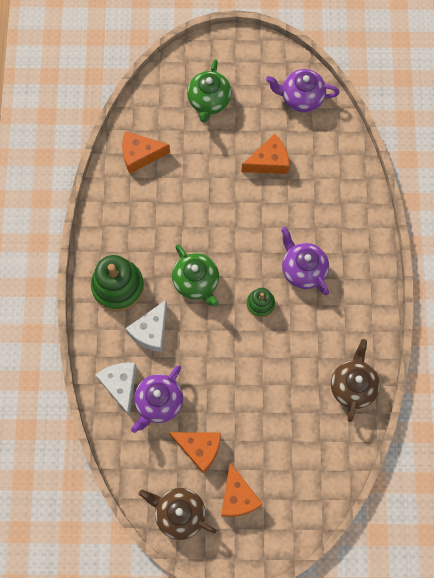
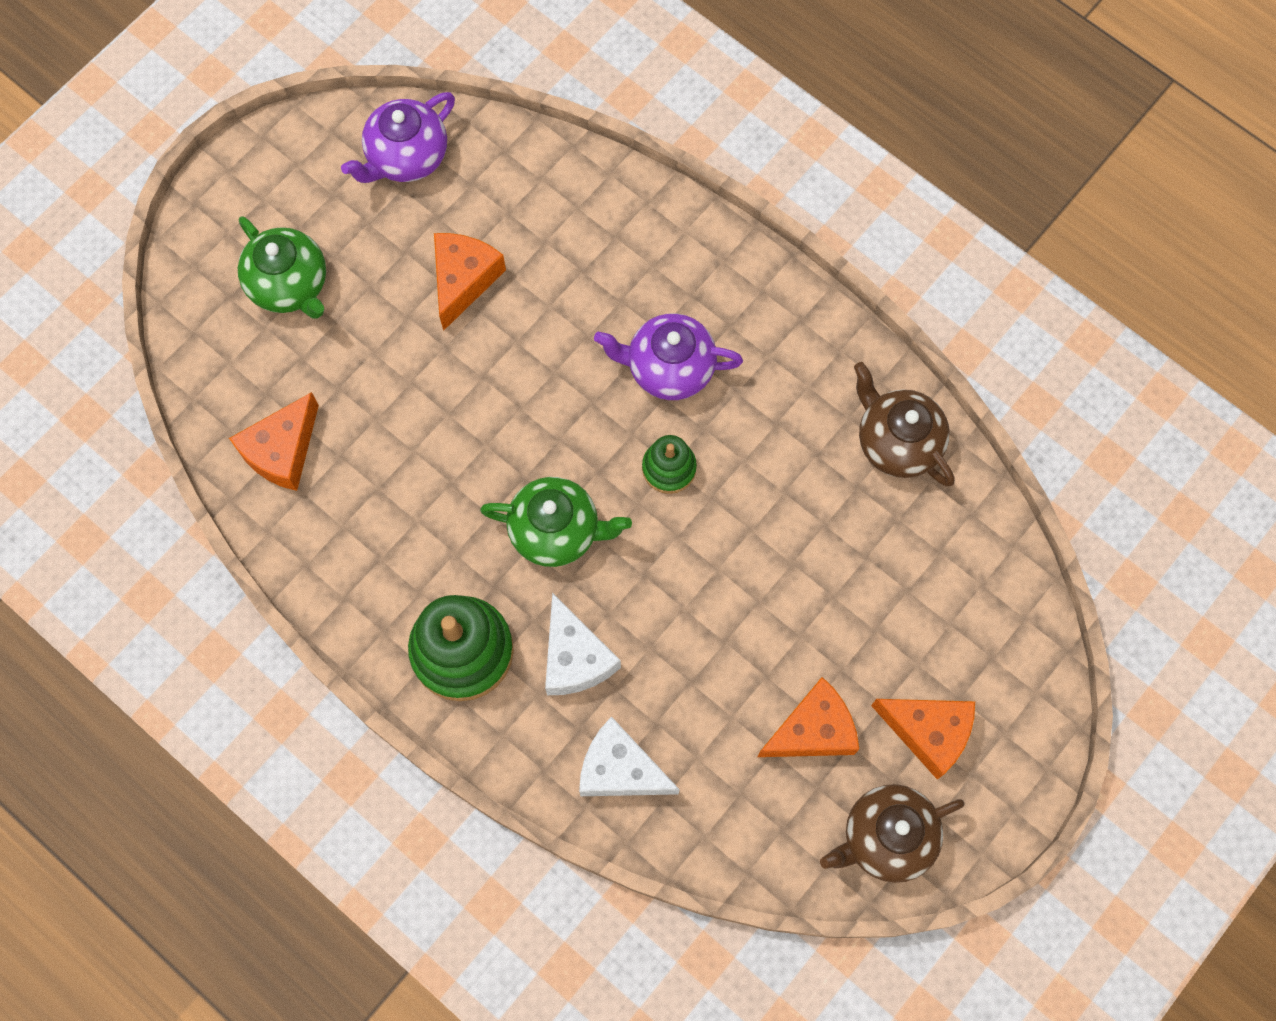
camera: 50 degrees left, 0 degrees up
purple teapot [131,365,183,433] -> none

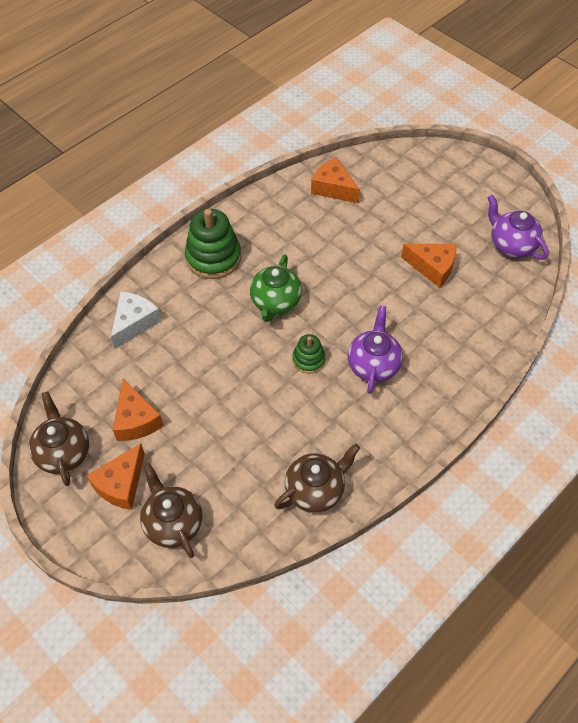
camera: 95 degrees right, 15 degrees down
green teapot [238,216,326,318] -> none
white cheese [545,593,621,695] -> none
none -> brown teapot [140,463,202,558]

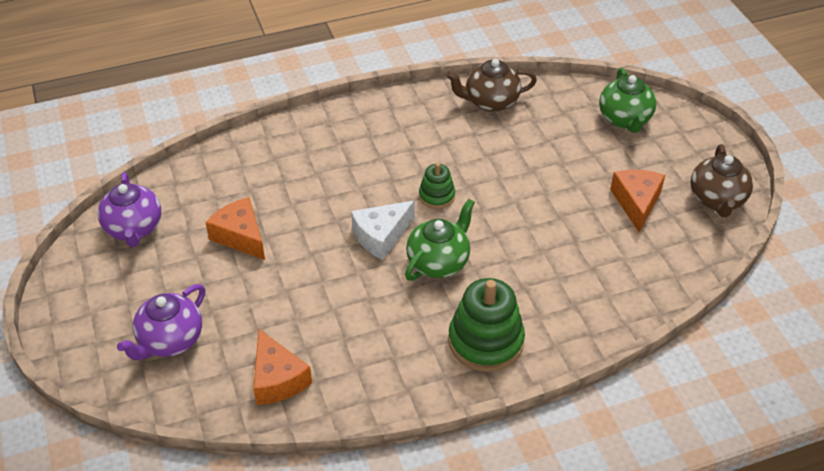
camera: 155 degrees left, 10 degrees down
orange cheese [87,443,145,510] -> none
white cheese [111,292,161,349] -> white cheese moved to [351,201,414,260]
brown teapot [140,463,202,558] -> green teapot [599,68,656,133]
purple teapot [348,306,403,394] -> purple teapot moved to [117,284,205,360]

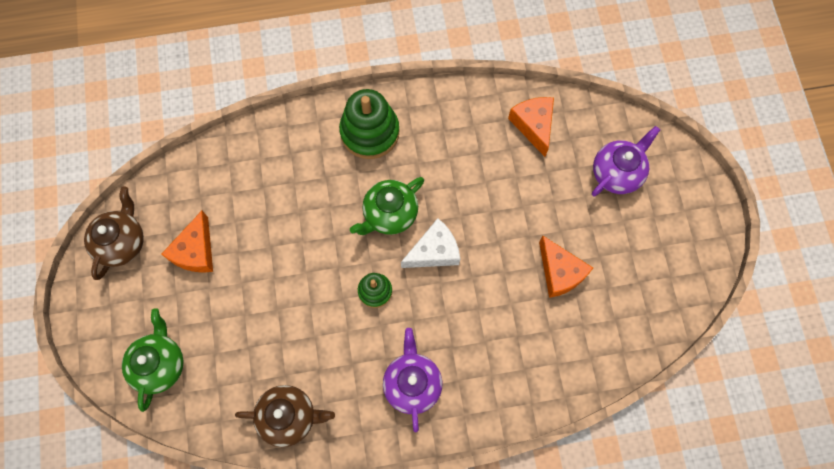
camera: 170 degrees left, 25 degrees up
purple teapot [98,172,161,247] -> purple teapot moved to [383,328,442,432]

